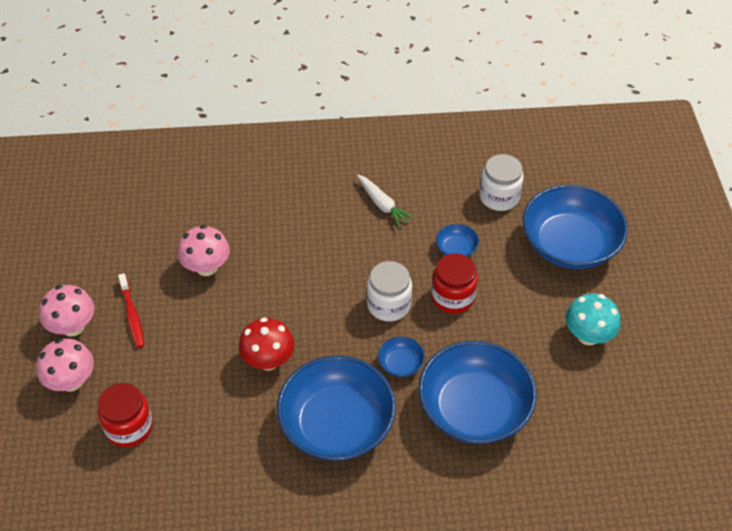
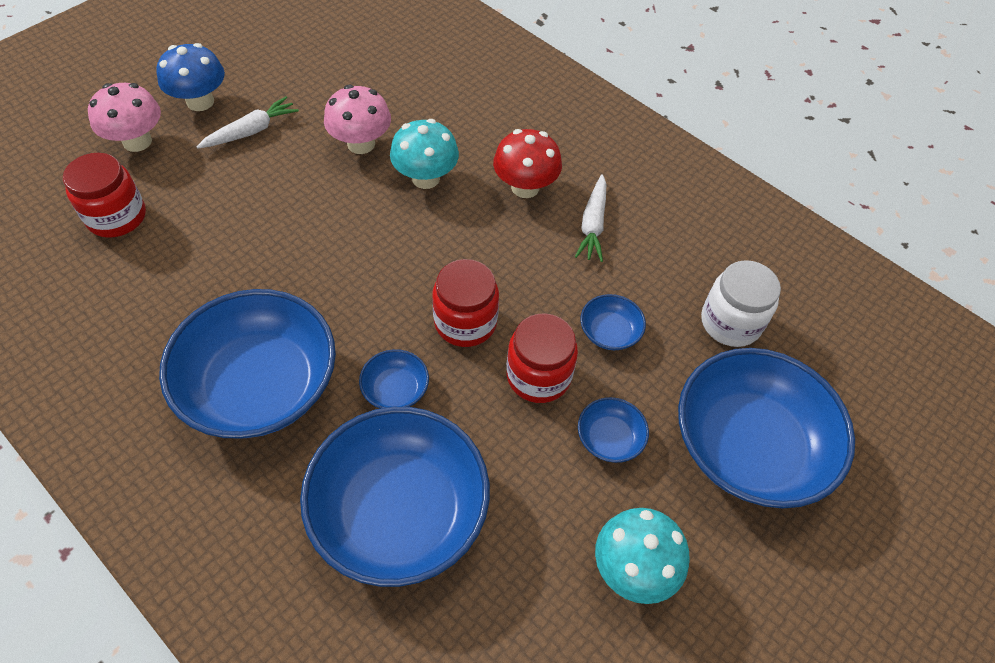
camera: 45 degrees right, 5 degrees up
pink mushroom [39,285,95,337] -> blue mushroom [156,43,225,111]
red toothbrush [118,273,144,348] -> white carrot [197,97,299,148]
red mushroom [239,317,294,370] -> red mushroom moved to [493,129,562,198]
white jar [367,261,412,321] -> red jar [433,259,499,347]
none -> turquoise mushroom [390,119,459,189]
none -> blue bowl [578,397,649,463]

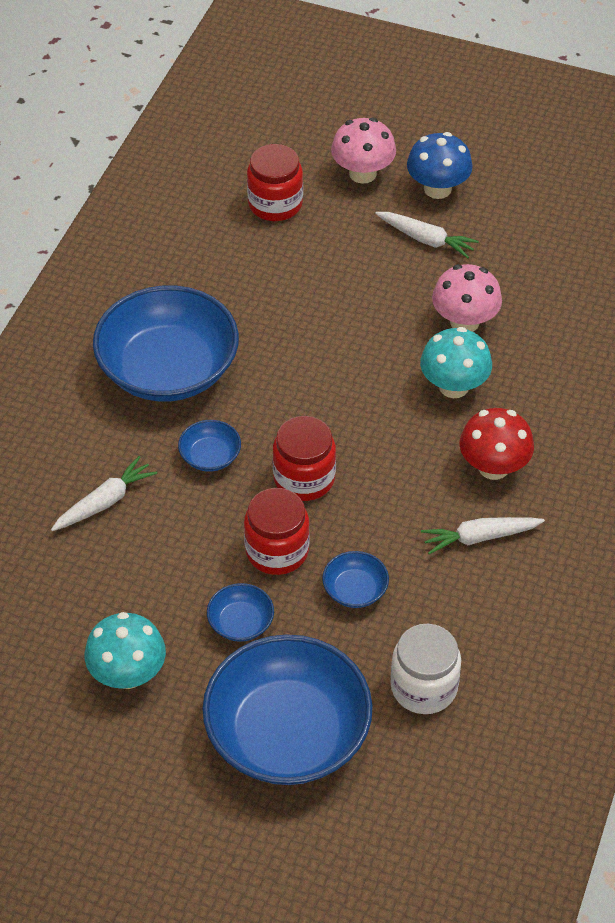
camera: 70 degrees right, 5 degrees down
blue bowl [300,407,490,587] -> white carrot [51,456,157,531]

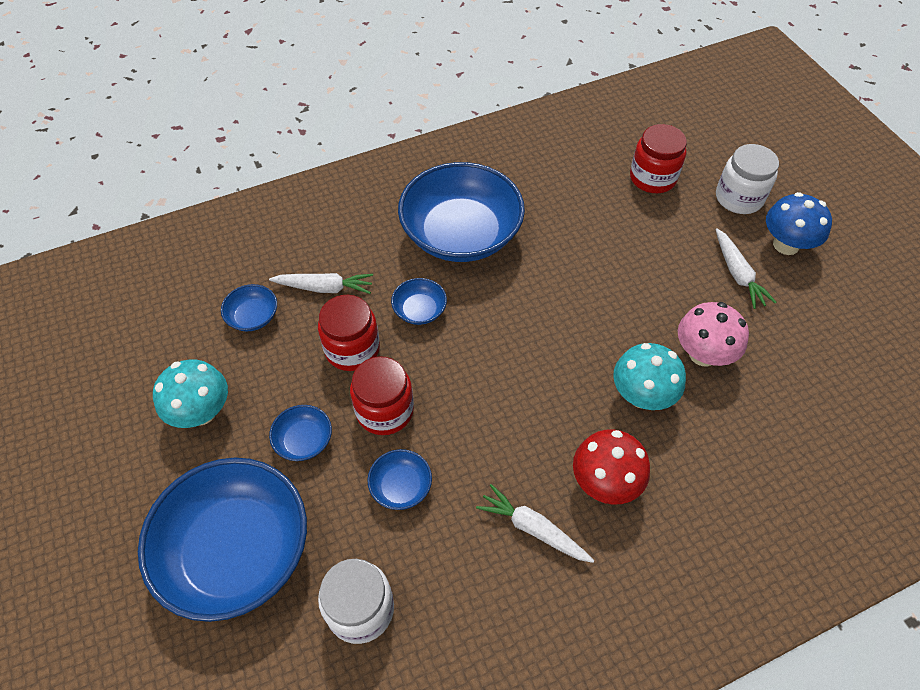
camera: 45 degrees right, 5 degrees up
red jar [272,416,336,501] -> red jar moved to [318,295,380,371]
pink mushroom [331,118,396,184] -> white jar [716,144,779,214]
none -> blue bowl [221,284,277,331]

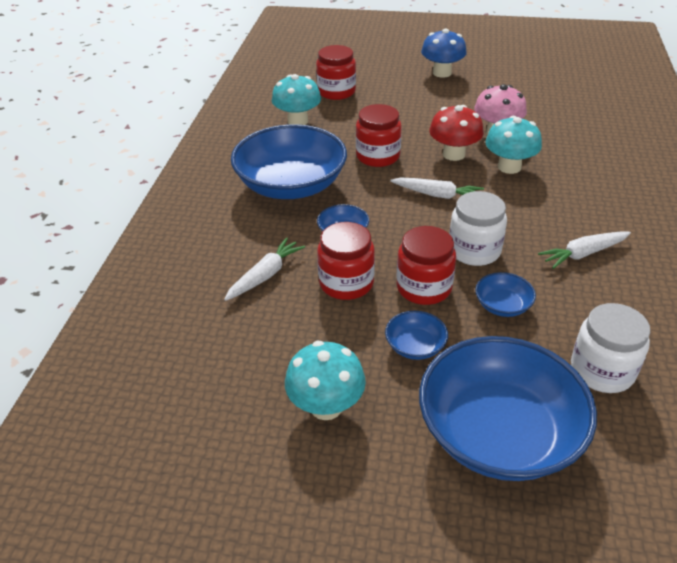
camera: 55 degrees left, 15 degrees down
blue bowl [221,284,277,331] -> none
red mushroom [573,429,650,505] -> red mushroom moved to [429,105,484,161]
white jar [716,144,779,214] -> white jar moved to [449,191,507,266]
white carrot [716,228,776,309] -> white carrot moved to [390,178,484,199]
none -> turquoise mushroom [272,74,321,125]
none -> red jar [356,104,402,167]

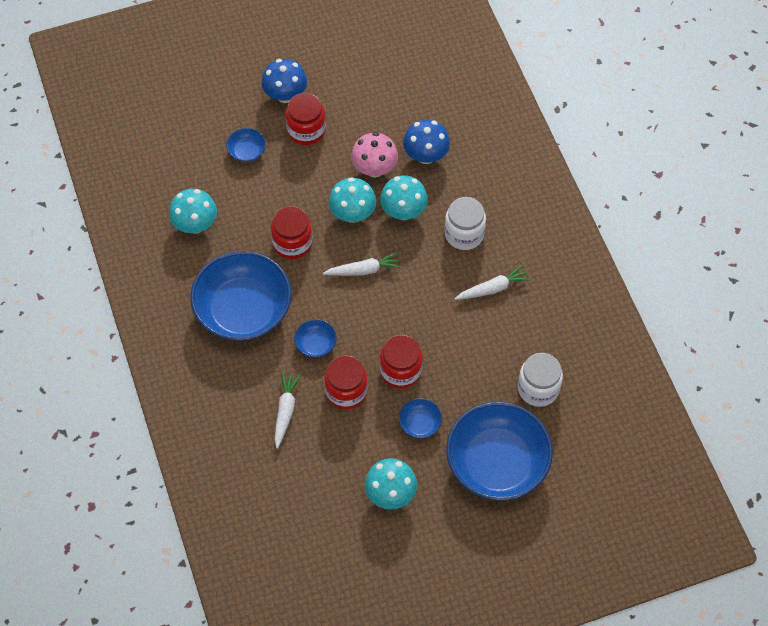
camera: 30 degrees left, 20 degrees up
red jar [316,45,356,100] -> red jar moved to [286,93,326,145]
red mushroom [429,105,484,161] -> turquoise mushroom [329,177,376,223]
white jar [449,191,507,266] -> white jar moved to [445,197,486,250]
blue bowl [475,272,536,317] -> blue bowl moved to [226,128,266,162]
white carrot [538,232,631,269] -> white carrot turned 150 degrees counterclockwise [455,265,531,300]
none -> blue mushroom [403,120,450,164]

